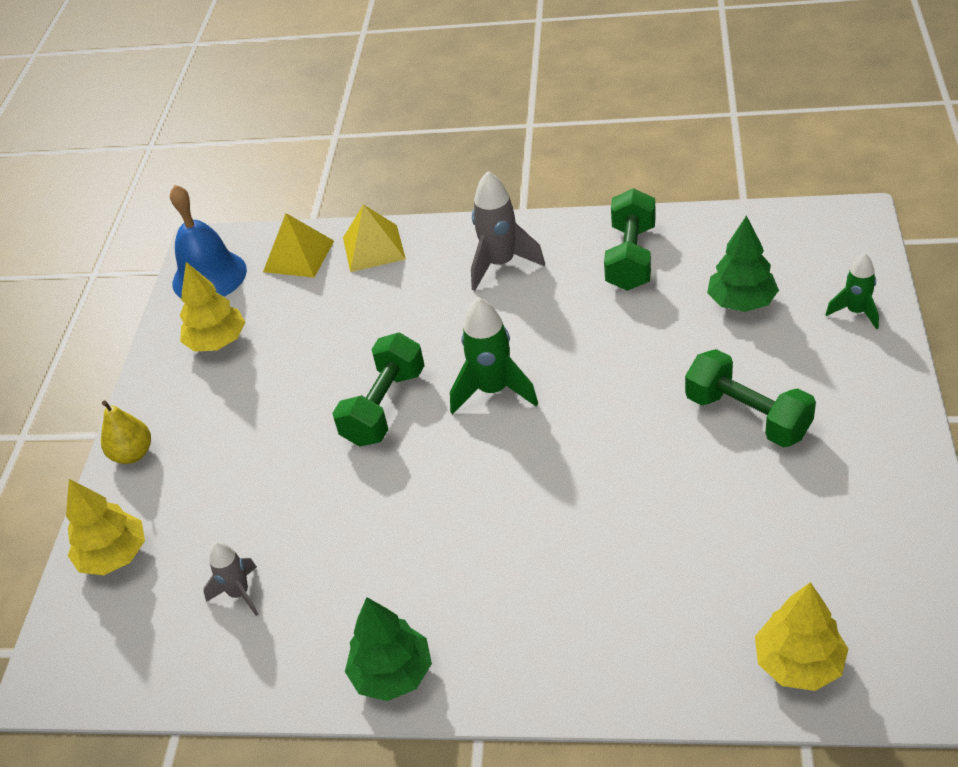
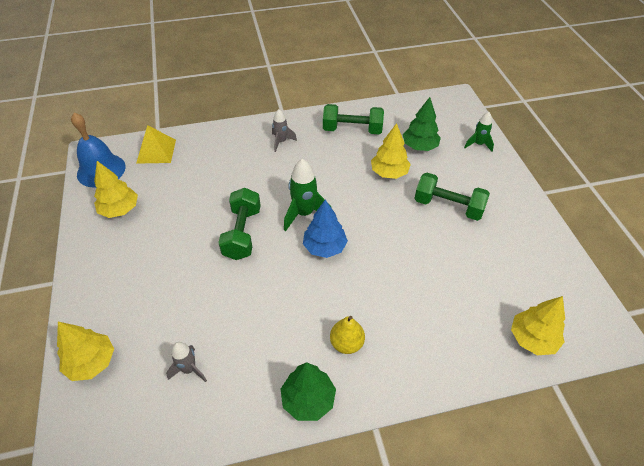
camera: 25 degrees left, 5 degrees up
yellow pear [101,401,151,464] -> yellow pear moved to [330,316,365,354]
yellow pyramid [343,204,406,272] -> none
grey rocket [471,171,545,291] -> grey rocket [272,109,297,152], size x0.61
green dumbbell [604,188,656,291] -> green dumbbell turned 75 degrees counterclockwise [323,104,384,134]
none -> blue tree [303,200,348,258]
none -> yellow tree [371,123,411,179]

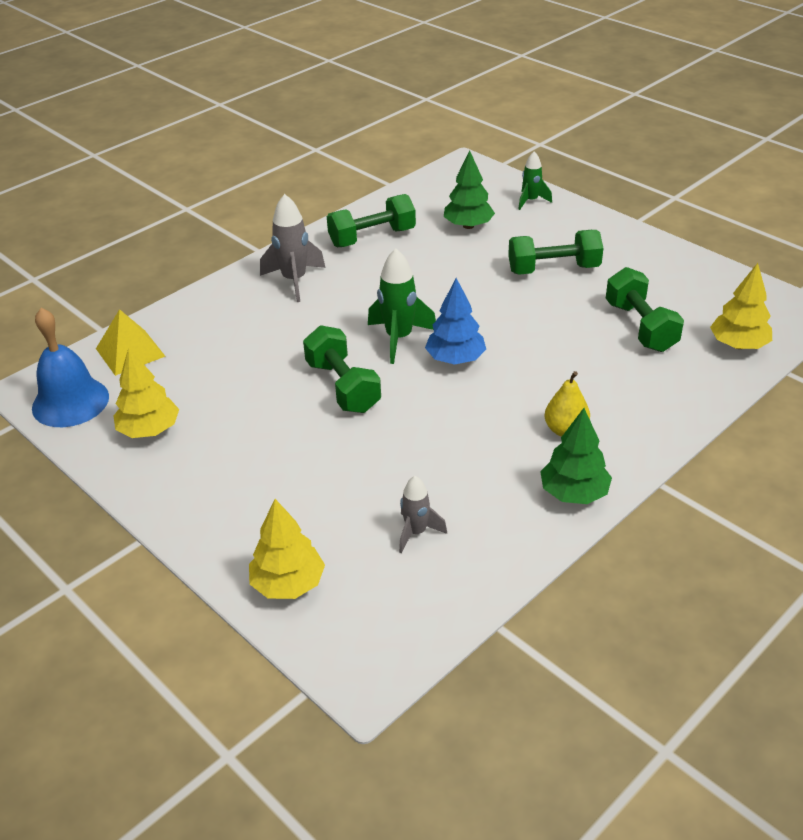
camera: 30 degrees left, 10 degrees down
grey rocket [272,109,297,152] -> grey rocket [260,194,325,302], size x1.63
yellow tree [371,123,411,179] -> none
none -> green dumbbell [606,267,684,352]

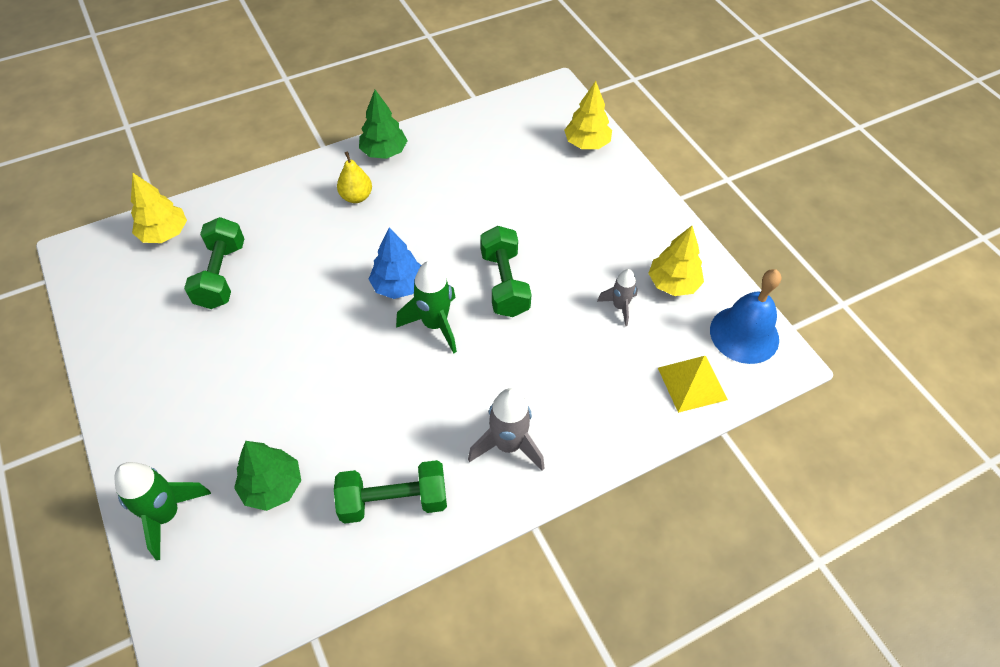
camera: 165 degrees left, 15 degrees up
grey rocket [399,476,447,553] -> grey rocket moved to [597,269,638,326]
green dumbbell [508,230,603,275] -> none
green rocket [518,151,552,210] -> green rocket [114,462,211,560], size x1.63

